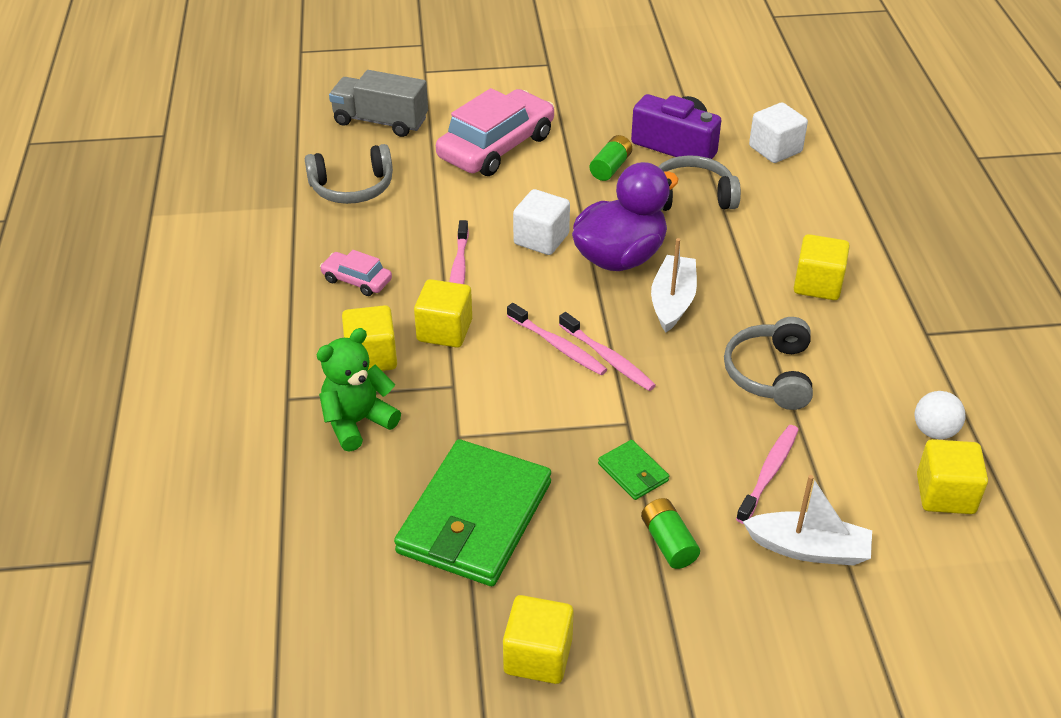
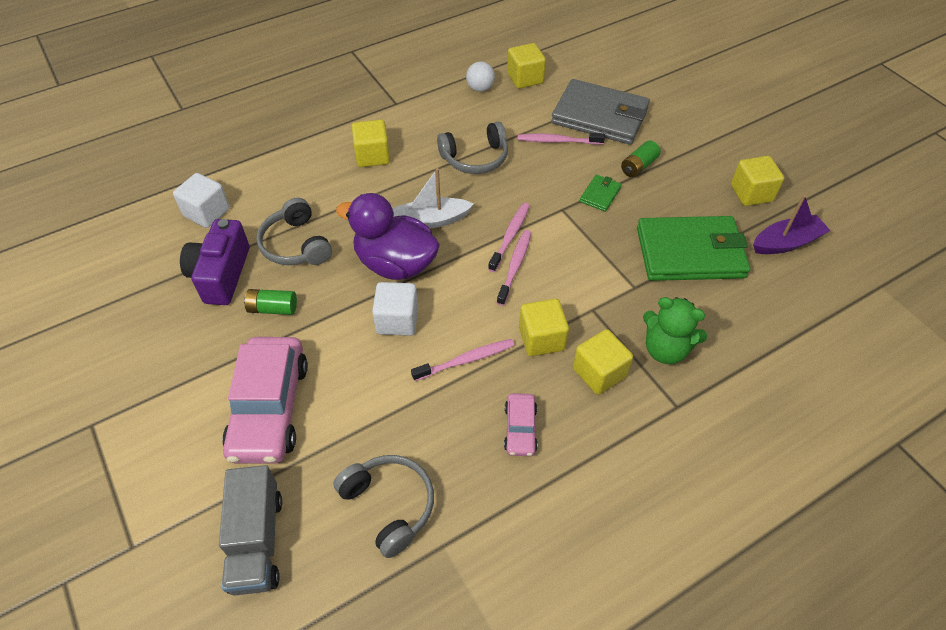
camera: 115 degrees left, 10 degrees up
pink car [436,88,554,176] -> pink car turned 105 degrees counterclockwise [222,337,308,464]
white boat [743,475,872,566] -> grey wallet [551,79,650,145]
none -> purple boat [753,194,831,254]

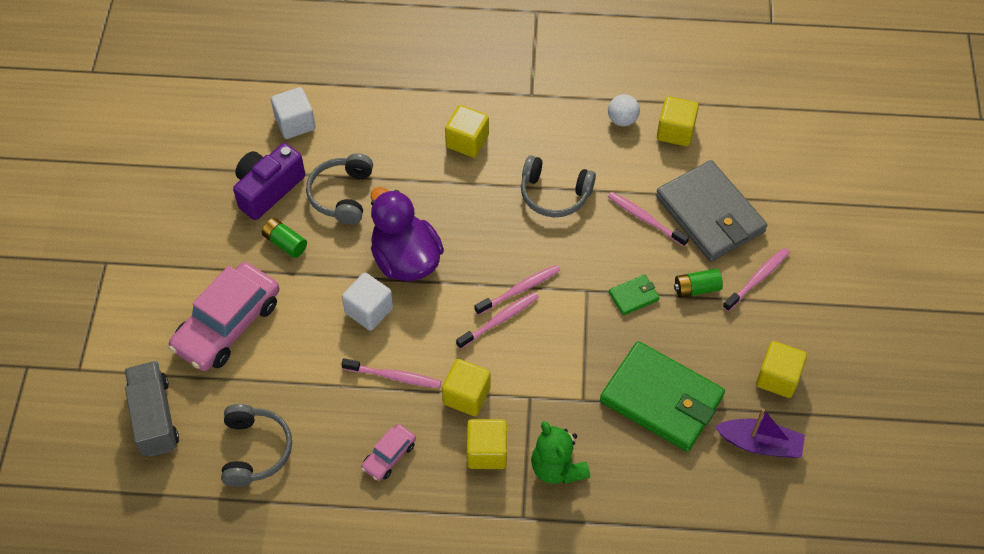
camera: 35 degrees right, 5 degrees up
grey truck [219,465,282,596] -> grey truck turned 135 degrees clockwise [125,361,179,457]
white boat [393,168,474,229] -> none
none -> pink toothbrush [723,248,790,312]

